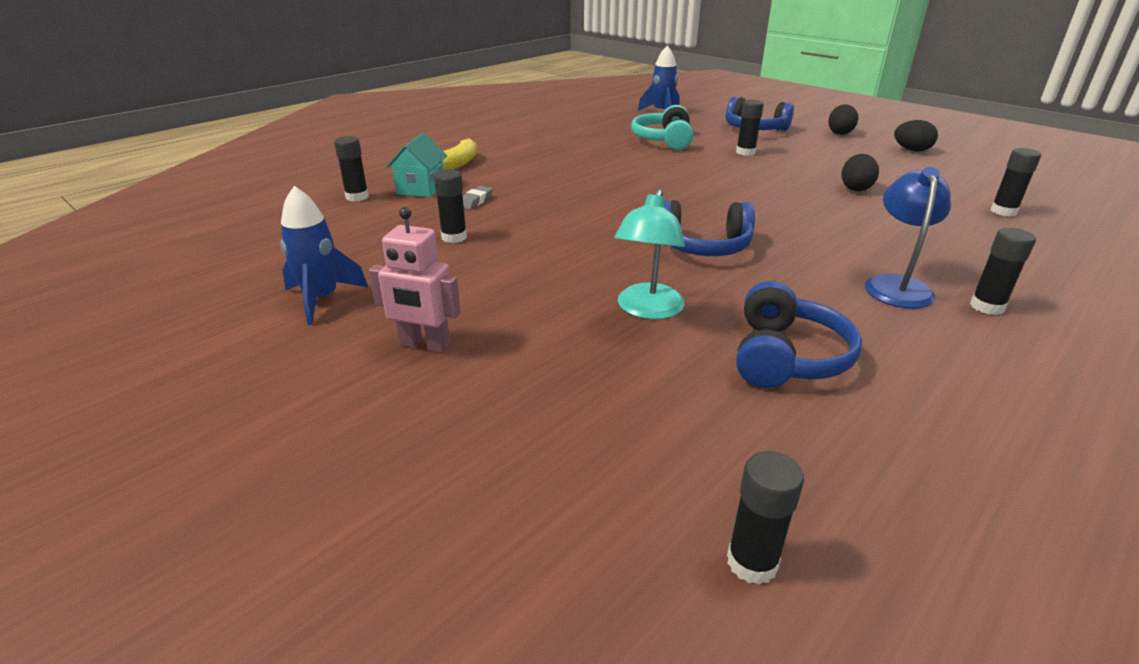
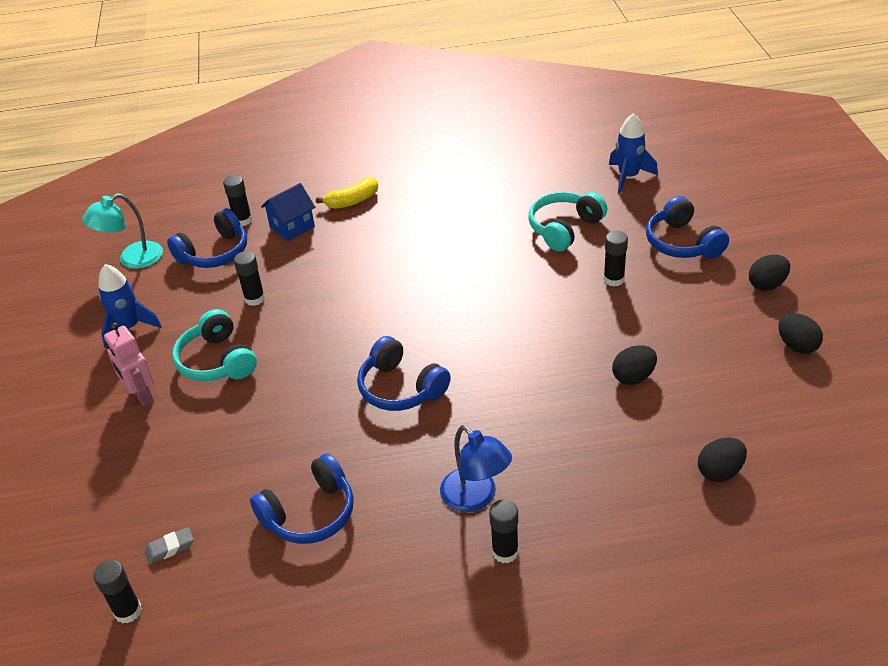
camera: 40 degrees right, 10 degrees up
turquoise house [386,133,447,197] -> blue house [261,183,315,241]
grey eraser [463,186,493,210] -> grey eraser moved to [145,527,194,564]
turquoise lamp [614,189,685,320] -> turquoise lamp moved to [82,193,163,269]
blue lamp [865,167,951,309] -> blue lamp turned 90 degrees clockwise [440,425,512,512]
black glue stick [991,148,1041,217] -> black egg [698,438,747,482]
none -> blue headphones [167,208,247,268]
none -> turquoise headphones [172,309,257,381]

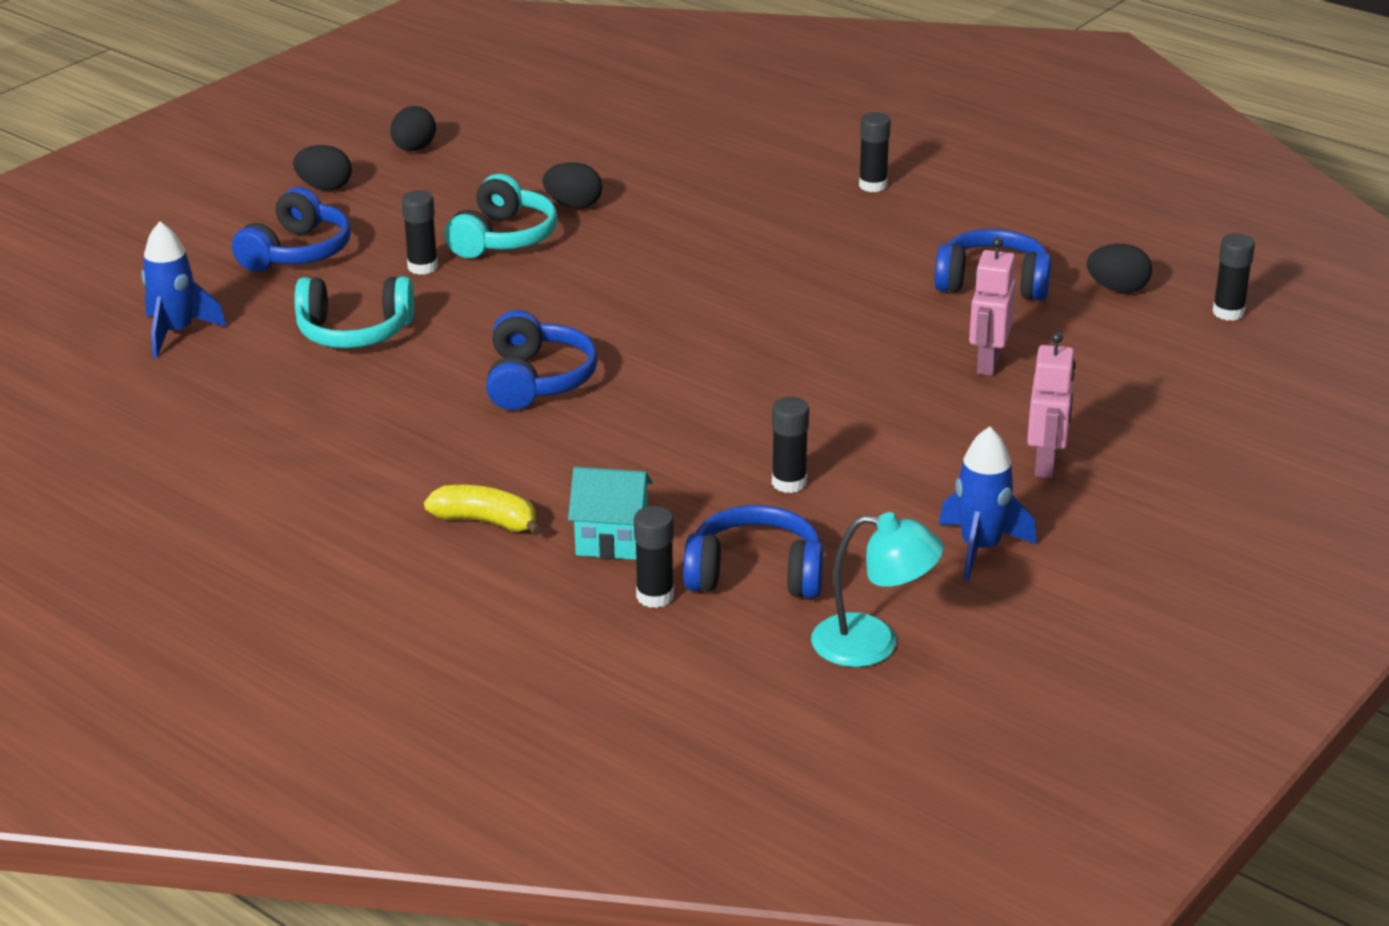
camera: 135 degrees left, 10 degrees down
grey eraser [145,527,194,564] -> none
turquoise headphones [172,309,257,381] -> turquoise headphones moved to [445,174,557,258]
blue house [261,183,315,241] -> turquoise house [568,467,652,560]
blue headphones [357,336,451,411] -> blue headphones moved to [486,310,598,410]
blue lamp [440,425,512,512] -> none
black egg [698,438,747,482] -> black egg moved to [1087,244,1152,293]
none -> pink robot [969,237,1016,376]

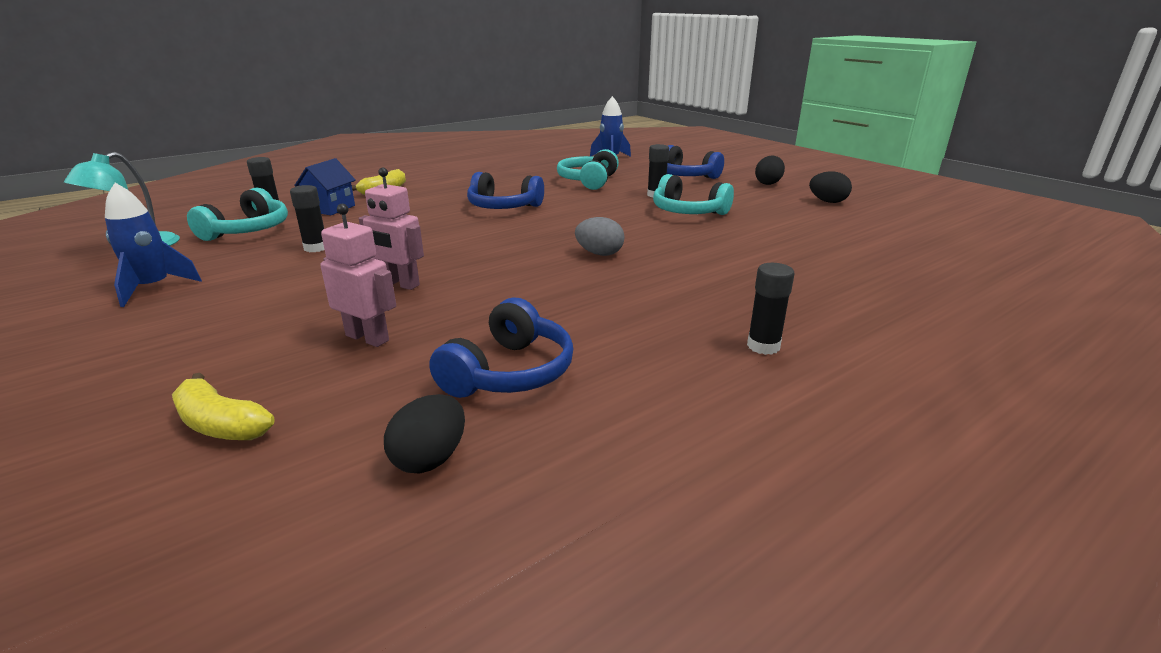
camera: 105 degrees right, 5 degrees down
black egg [543,162,602,208] -> none
turquoise house [568,467,652,560] -> blue house [294,158,356,215]
blue headphones [683,505,824,599] -> turquoise headphones [187,188,288,241]
pink robot [1027,332,1076,478] -> pink robot moved to [359,167,424,290]
black glue stick [1213,233,1255,321] -> none
none -> yellow banana [172,373,275,440]
none -> grey egg [575,217,625,256]

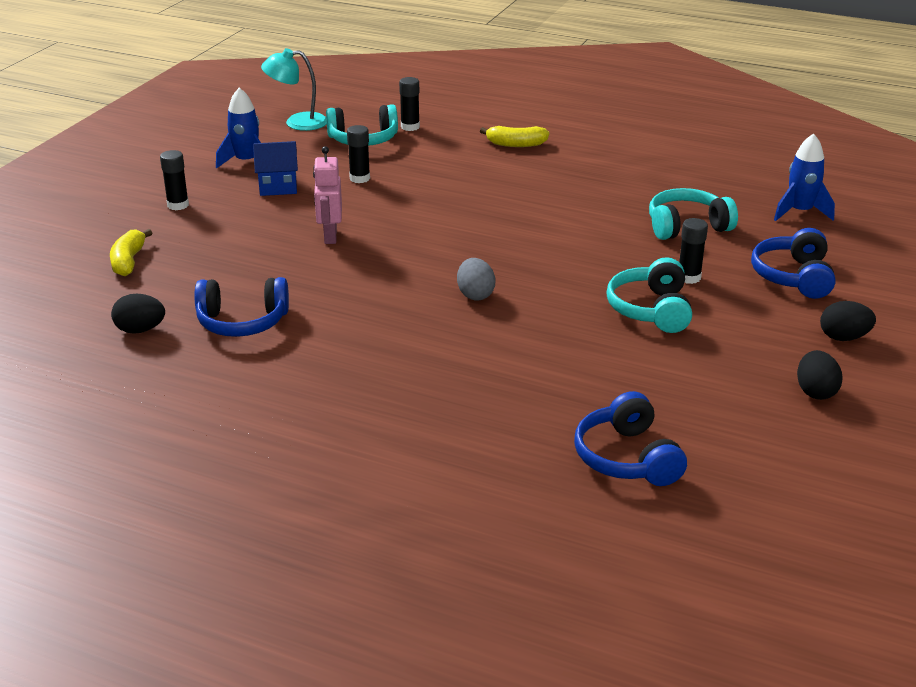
camera: 60 degrees right, 5 degrees up
blue house [294,158,356,215] -> blue house moved to [253,141,298,196]
pink robot [321,204,396,347] -> none
blue headphones [467,172,544,209] -> blue headphones moved to [574,391,687,486]
black glue stick [747,263,795,355] -> black glue stick moved to [160,150,189,210]

